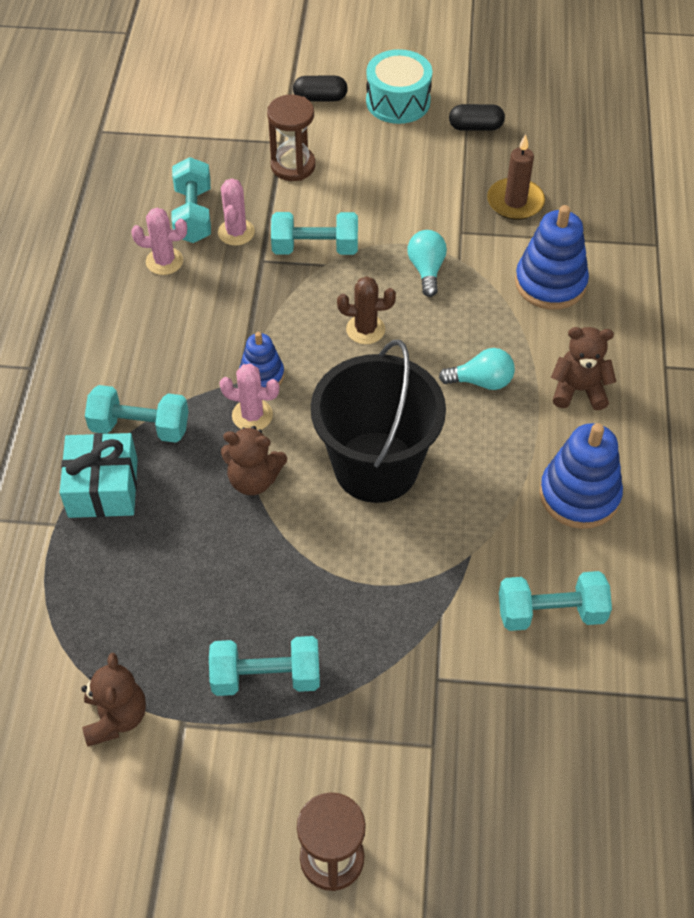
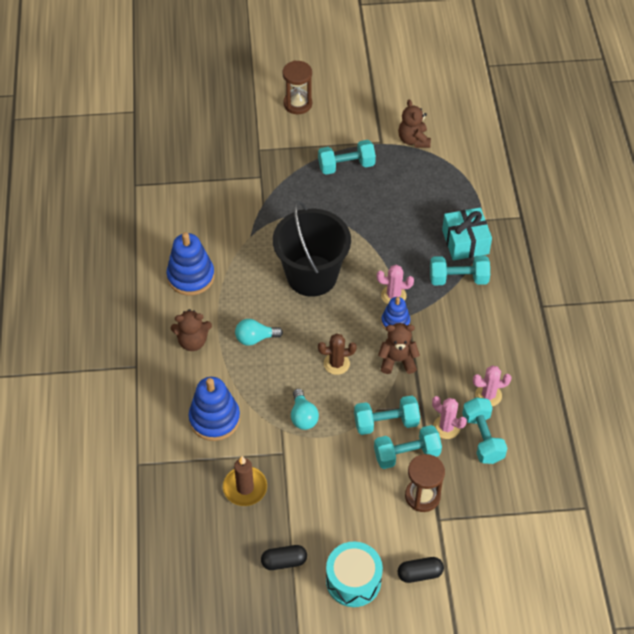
camera: 170 degrees right, 0 degrees up
pink cactus [218,178,255,246] -> pink cactus turned 45 degrees counterclockwise [432,396,467,439]
brown teddy bear [221,426,287,495] -> brown teddy bear moved to [378,323,420,374]
turquoise dumbbell [499,571,612,631] -> turquoise dumbbell moved to [374,425,442,469]

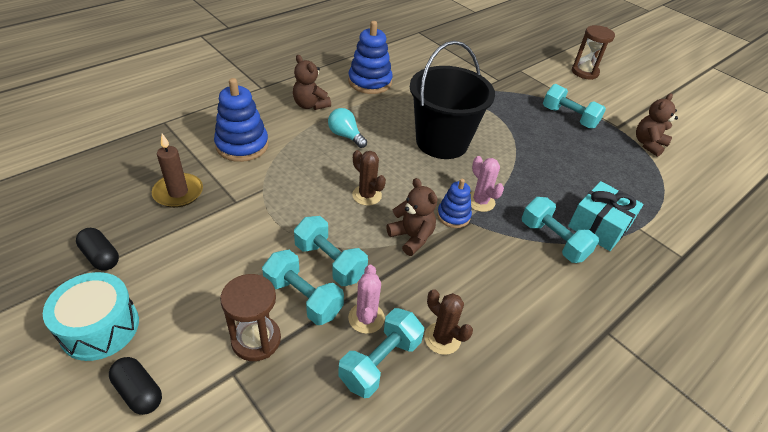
camera: 50 degrees right, 10 degrees down
turquoise light bulb [291,389,319,430] -> none
pink cactus [473,365,511,406] -> brown cactus [424,289,473,355]

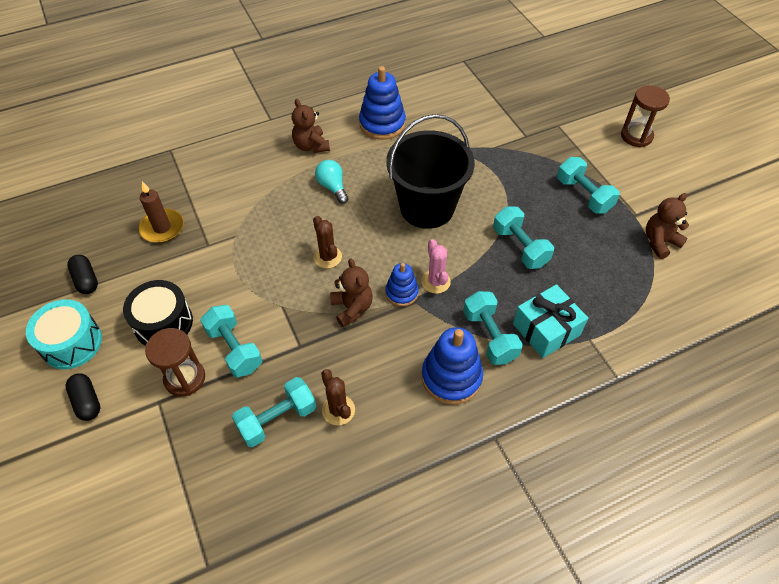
camera: 20 degrees right, 10 degrees up
blue stacking toy [214,78,269,162] -> blue stacking toy moved to [422,327,483,404]
turquoise dumbbell [294,216,368,286] -> turquoise dumbbell moved to [493,206,554,269]
pink cactus [348,265,385,334] -> none
none -> black drum [123,280,193,346]

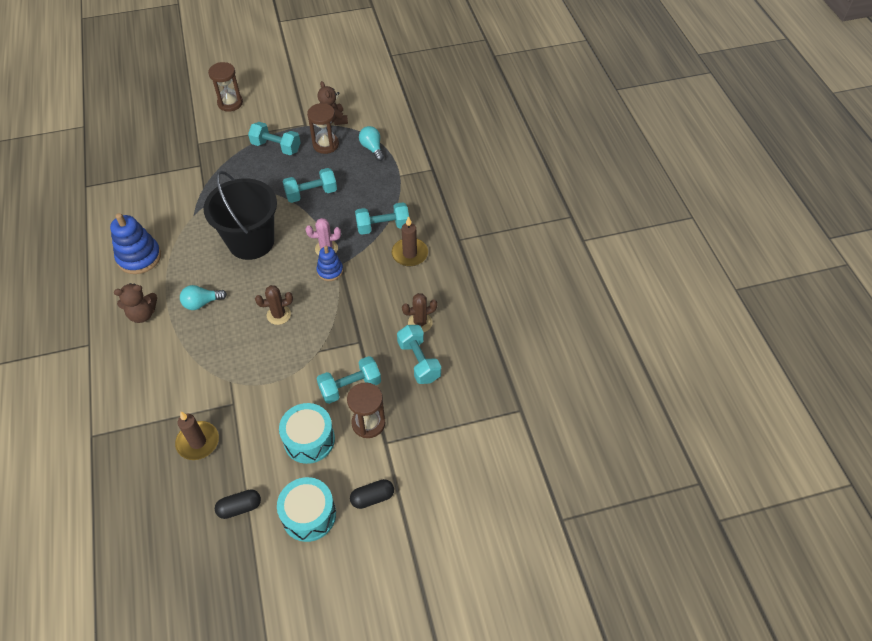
camera: 80 degrees left, 0 degrees up
black drum [123,280,193,346] -> turquoise drum [279,403,335,464]
brown teddy bear [330,259,373,327] -> none
blue stacking toy [422,327,483,404] -> brown candle [392,216,428,266]
turquoise gift [513,284,588,358] -> none
turquoise dumbbell [557,157,620,214] -> turquoise dumbbell turned 45 degrees clockwise [248,122,301,155]
none -> brown hourglass [307,103,339,154]
none -> turquoise light bulb [359,126,384,161]

